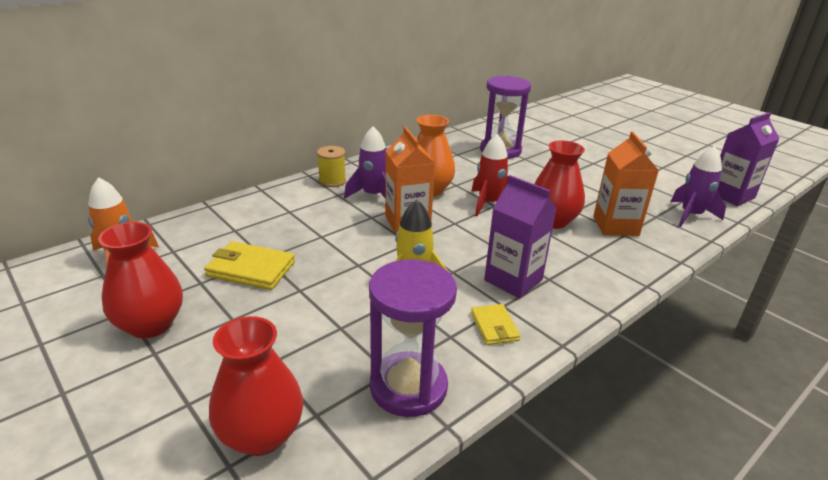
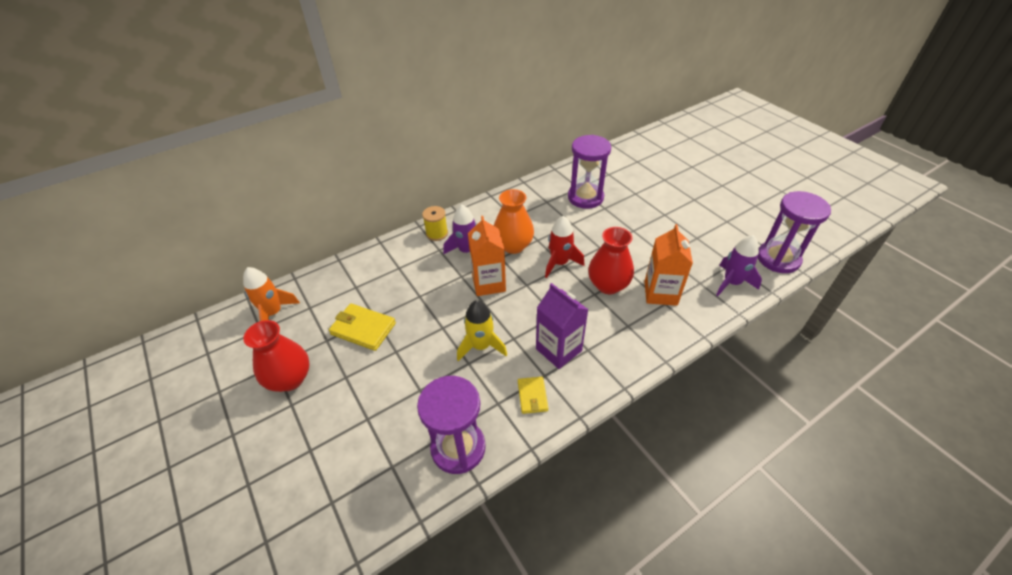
camera: 10 degrees right, 15 degrees up
red vase [209,316,303,456] -> none
purple carton [717,112,780,206] -> purple hourglass [758,191,831,273]

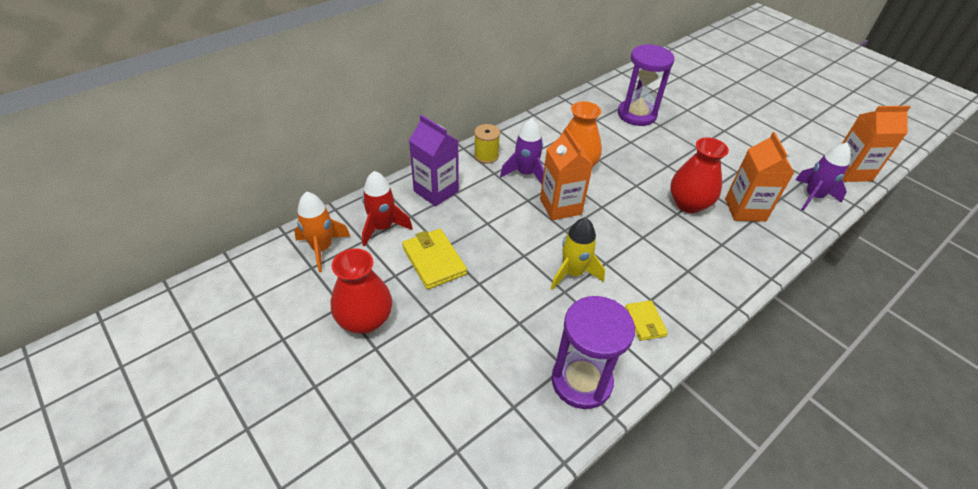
camera: 10 degrees left, 0 degrees up
yellow wallet [329,303,396,351] -> yellow wallet turned 45 degrees clockwise [402,229,467,290]
purple carton [536,283,588,369] -> purple carton moved to [409,115,459,207]
red rocket [545,216,584,278] -> red rocket moved to [362,171,413,247]
purple hourglass [758,191,831,273] -> orange carton [842,106,911,182]

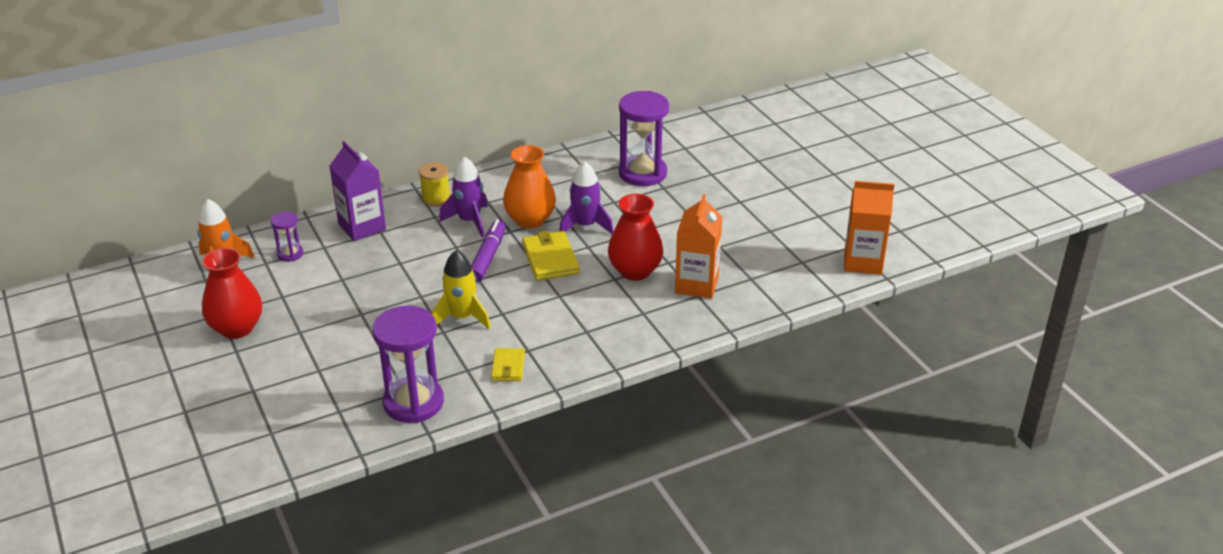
camera: 15 degrees right, 10 degrees down
red rocket [362,171,413,247] -> purple hourglass [271,211,303,262]
yellow wallet [402,229,467,290] -> yellow wallet moved to [522,231,580,281]
orange carton [540,128,593,221] -> purple marker [471,219,506,283]
purple rocket [795,143,851,211] -> purple rocket moved to [559,161,613,234]

